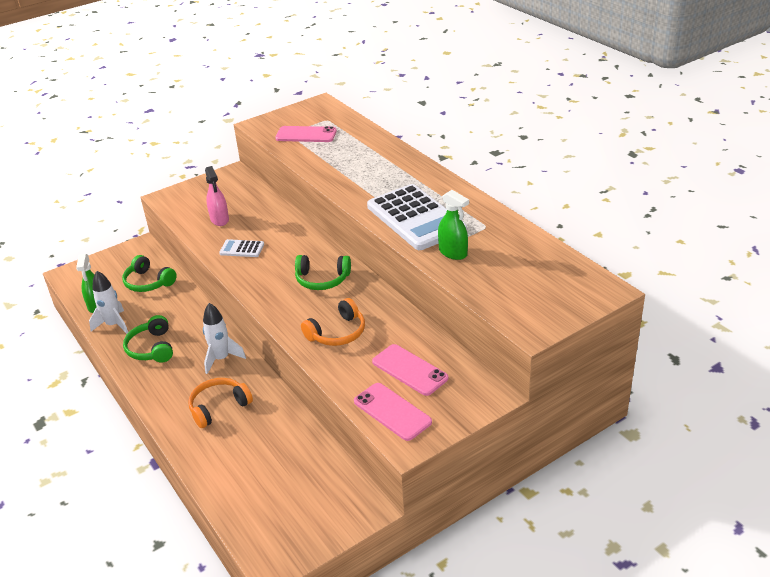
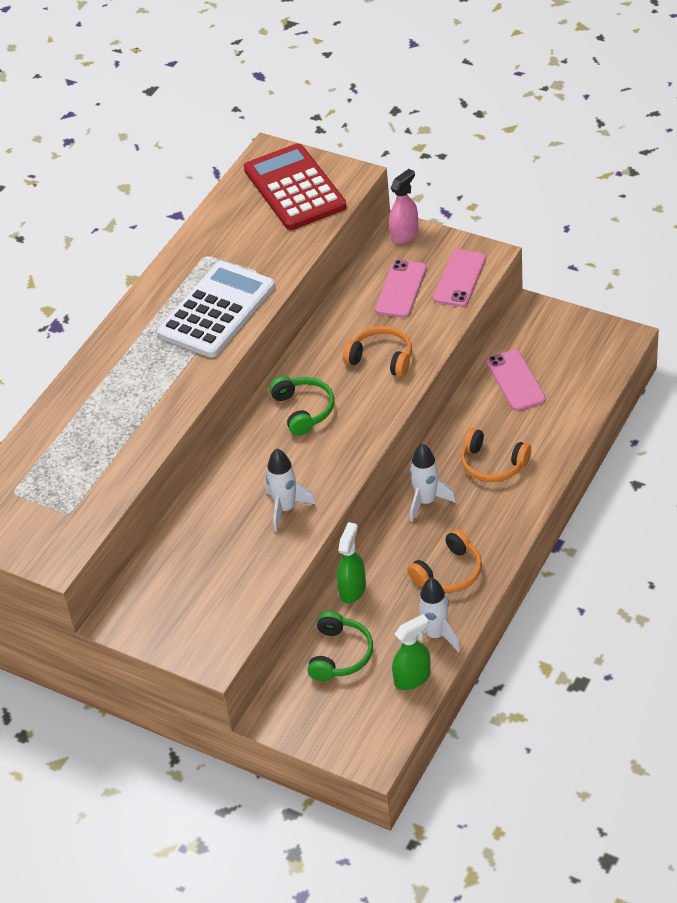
camera: 115 degrees left, 10 degrees up
green headphones [123,315,173,362] -> orange headphones [407,529,482,593]
pink spray bottle [205,166,229,226] -> pink spray bottle moved to [389,169,418,244]
white calculator [219,239,264,257] -> white rocket [266,449,316,532]
pink phone [275,126,337,142] -> pink phone moved to [486,349,546,411]
green spray bottle [438,190,469,260] -> green spray bottle moved to [337,522,366,604]
none -> red calculator [244,143,347,230]

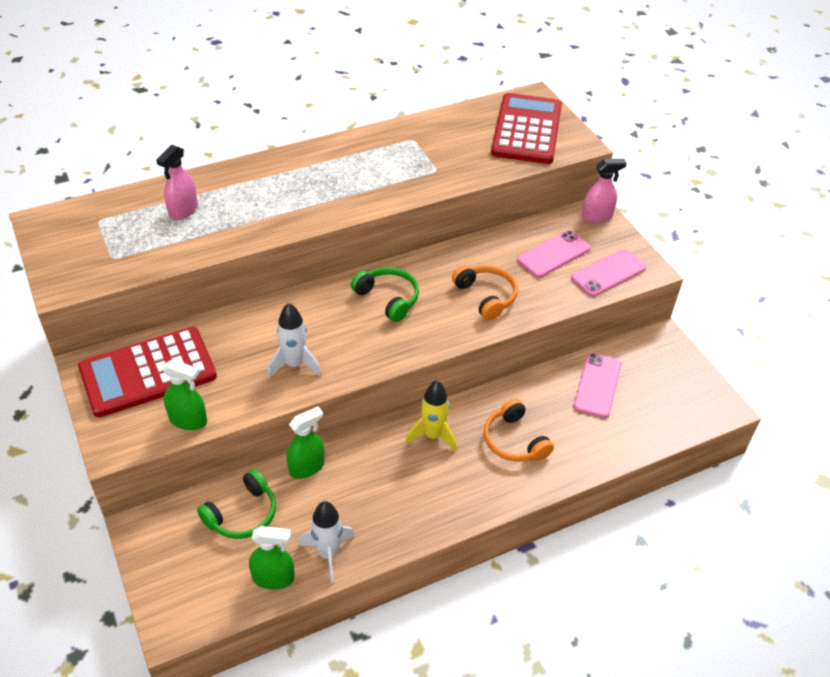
camera: 30 degrees right, 0 degrees up
white calculator [157,261,275,358] -> none
green headphones [269,376,334,436] -> green headphones turned 60 degrees counterclockwise [351,267,419,322]
orange headphones [407,529,482,593] -> none
white rocket [410,443,456,522] -> yellow rocket [405,381,457,452]
none -> red calculator [78,327,217,417]
none -> pink spray bottle [156,145,198,220]
none -> green spray bottle [162,359,207,430]

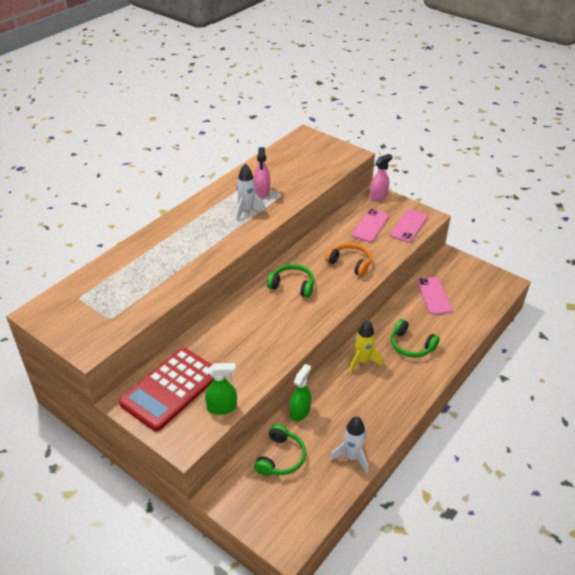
camera: 25 degrees left, 5 degrees down
pink spray bottle [156,145,198,220] -> pink spray bottle moved to [254,147,270,198]
green spray bottle [249,526,294,590] -> none
white rocket [268,303,321,377] -> white rocket moved to [236,164,266,221]
orange headphones [484,398,554,462] -> green headphones [391,319,440,357]
red calculator [491,93,562,164] -> none

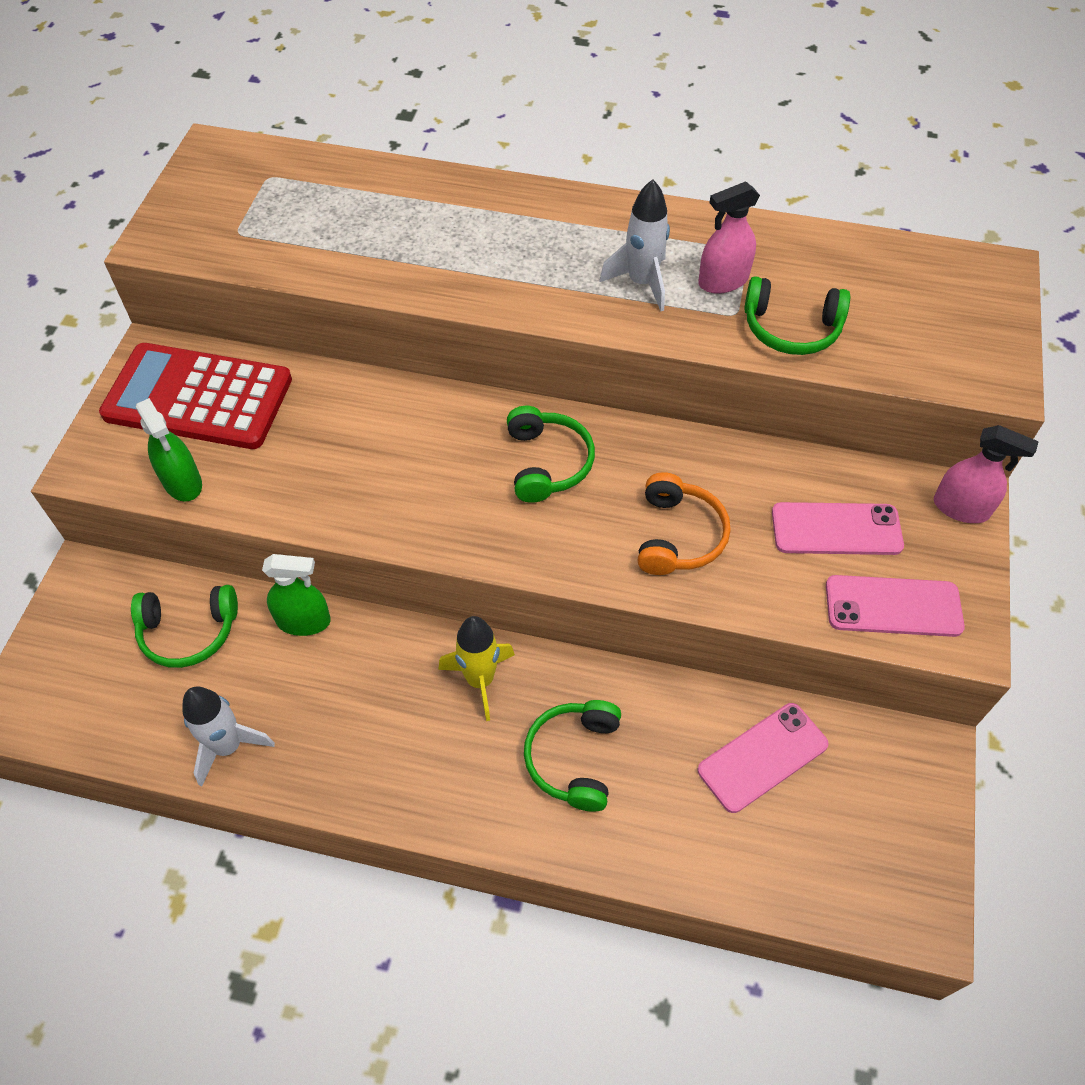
camera: 65 degrees right, 15 degrees up
none -> green headphones [744,276,850,355]

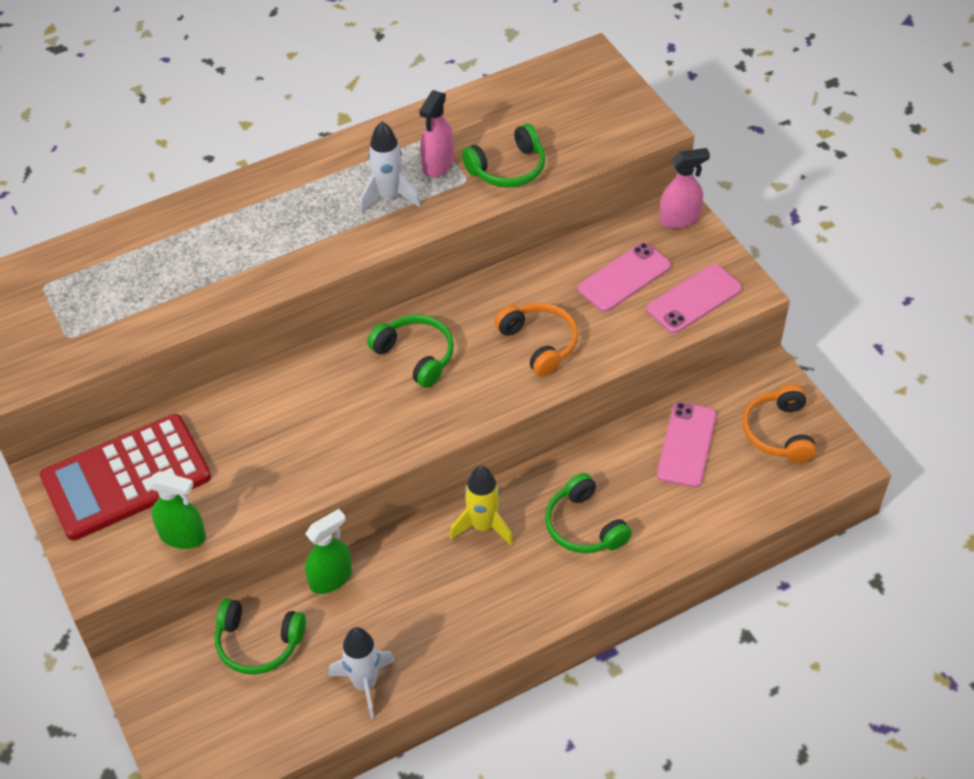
camera: 40 degrees left, 5 degrees down
green headphones [131,585,238,668] -> green headphones turned 60 degrees clockwise [214,598,306,675]
none -> orange headphones [743,385,816,463]

